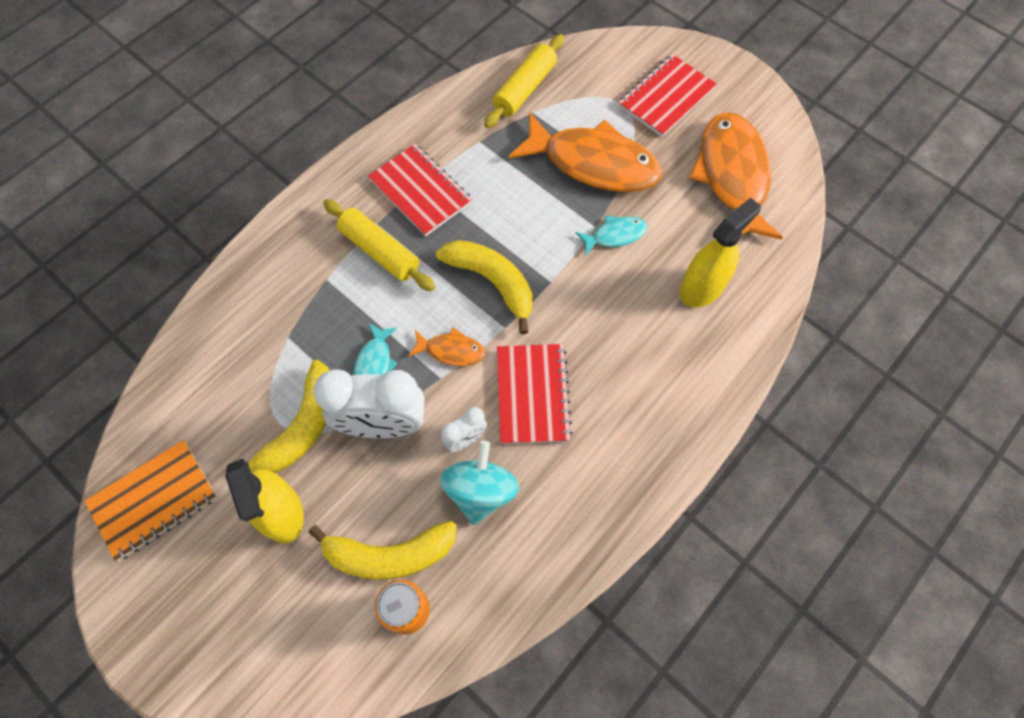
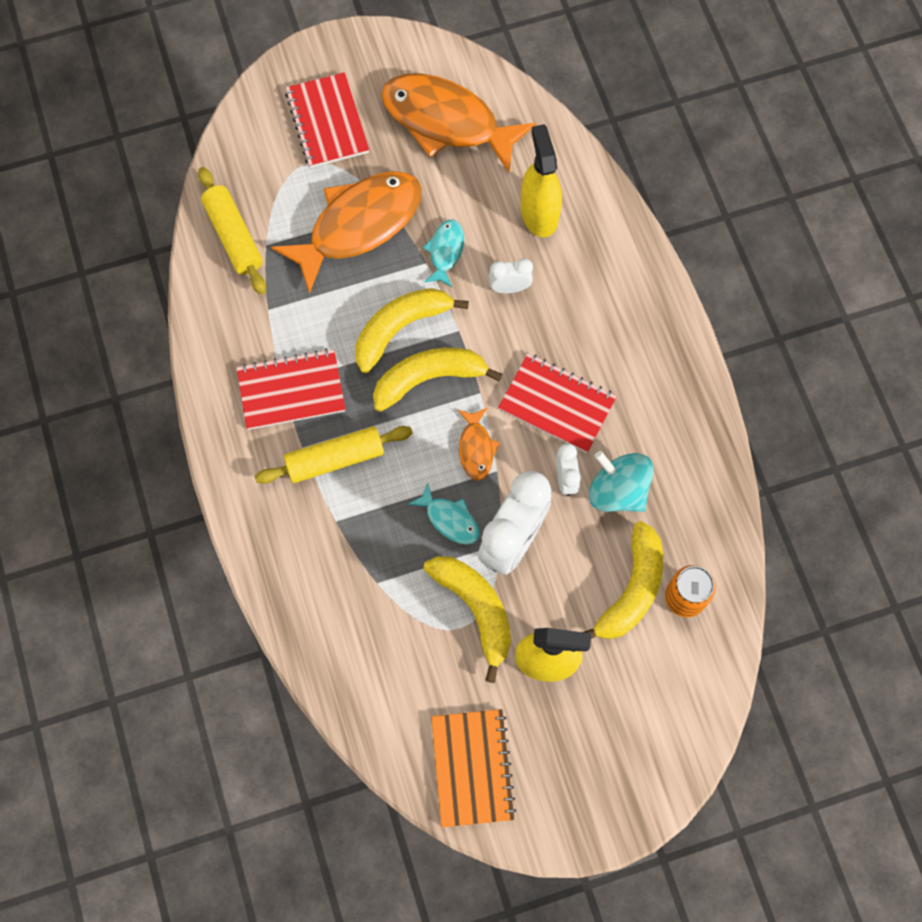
camera: 60 degrees left, 5 degrees up
orange fish [408,327,486,366] -> orange fish turned 135 degrees clockwise [458,408,500,481]
none -> yellow banana [355,288,469,373]
none -> white clock [489,258,533,293]

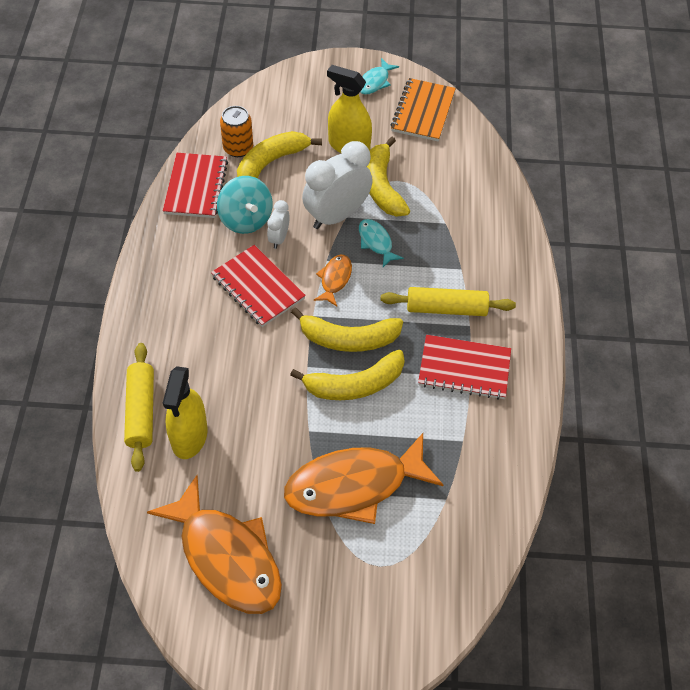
camera: 160 degrees left, 15 degrees down
yellow rolling pin [198,167,266,295] -> yellow rolling pin moved to [124,343,154,472]
red notebook [285,72,369,168] -> red notebook moved to [163,153,228,218]
turquoise fish [423,220,464,287] -> turquoise fish moved to [360,58,399,95]
white clock [489,258,533,293] -> none

